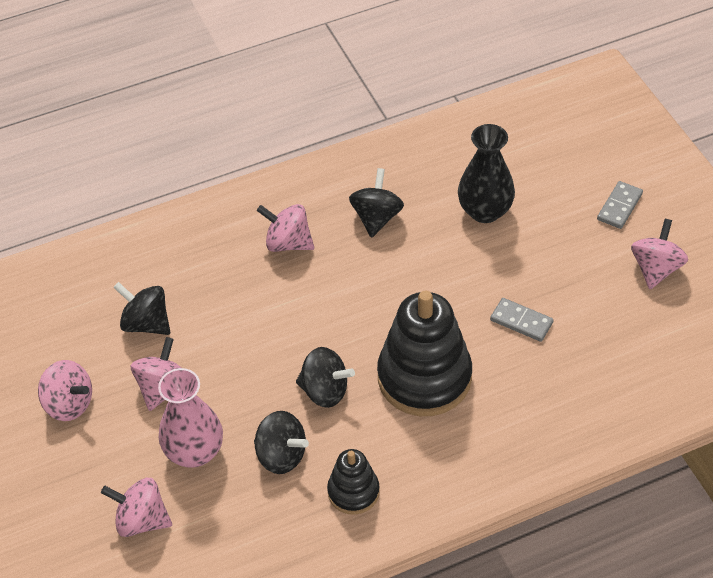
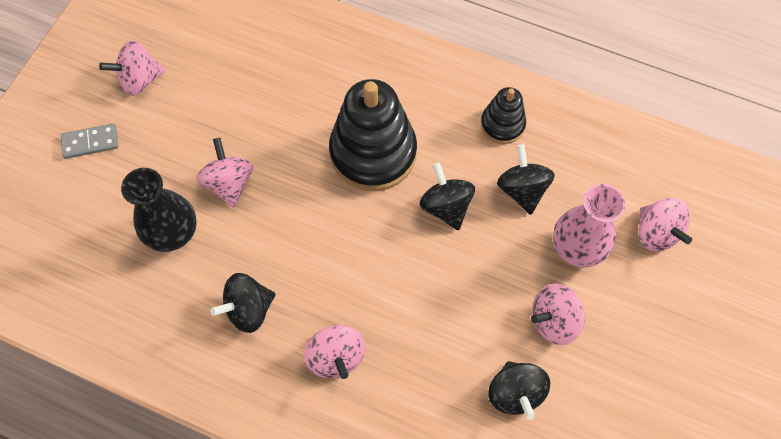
camera: 135 degrees left, 15 degrees up
pink spinning top [38,360,92,421] -> pink spinning top moved to [197,138,253,208]
grey domino [490,298,553,342] -> none

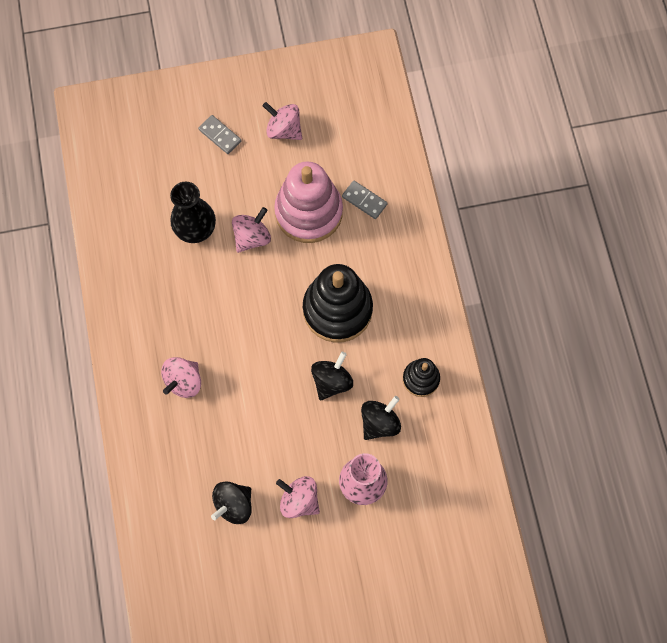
camera: 55 degrees right, 5 degrees up
black spinning top [210,273,276,333] -> none
pink spinning top [639,197,692,251] -> none
none -> pink stacking toy [274,161,343,243]
none -> grey domino [342,181,387,219]

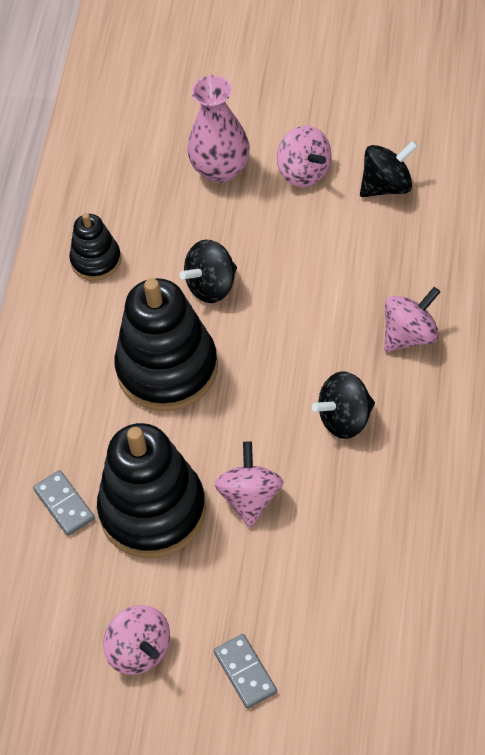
camera: 155 degrees left, 15 degrees down
black vase [170,182,216,243] -> none
pink spinning top [232,207,271,253] -> pink spinning top turned 120 degrees clockwise [214,441,283,528]
pink stacking toy [274,161,343,243] -> black stacking toy [97,423,206,558]
black spinning top [361,396,401,440] -> black spinning top moved to [312,372,375,439]

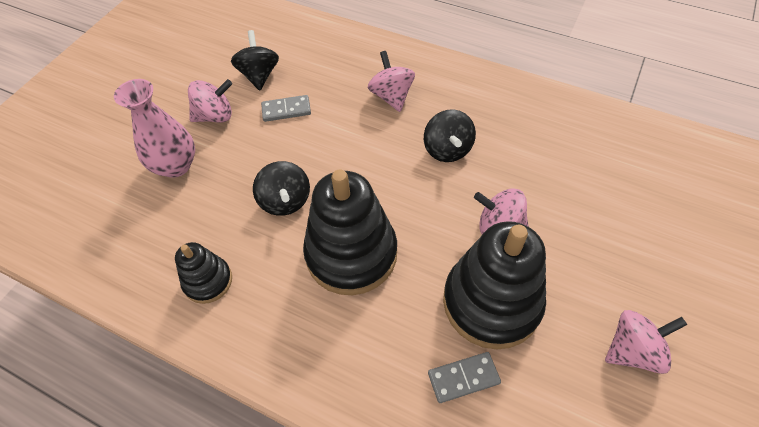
camera: 75 degrees left, 0 degrees up
grey domino [214,634,277,709] -> grey domino moved to [261,95,311,122]

